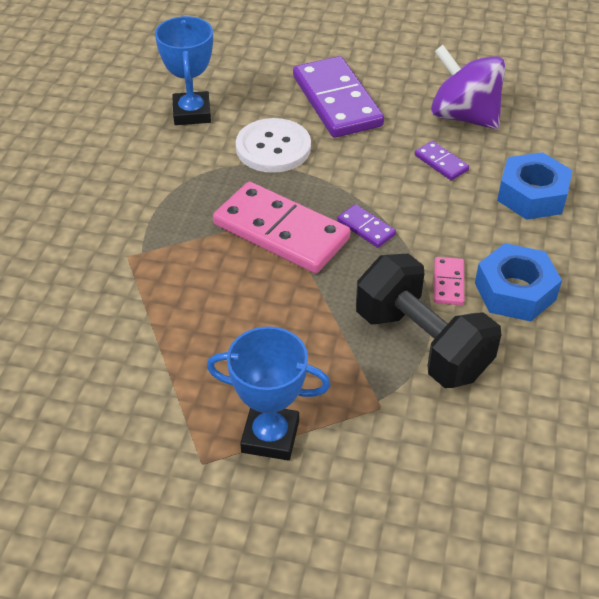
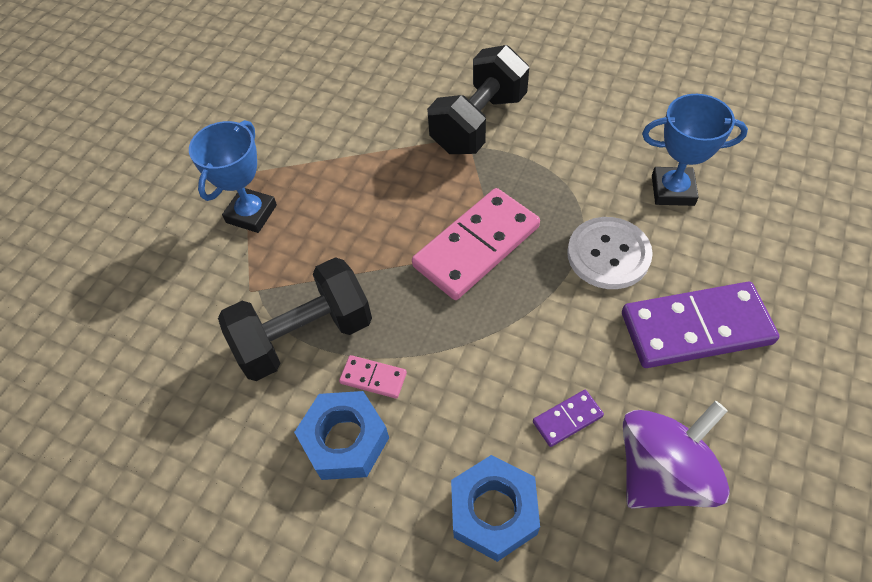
camera: 105 degrees right, 10 degrees up
purple domino [337,204,396,248] -> none
none -> black dumbbell [427,45,529,154]

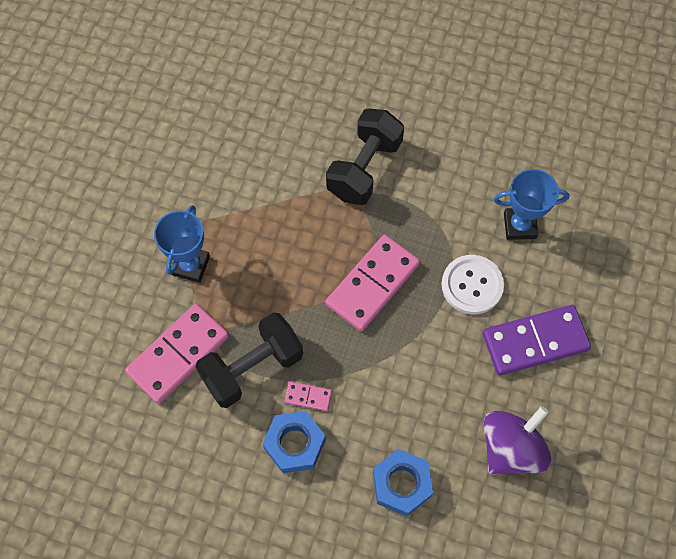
camera: 10 degrees left, 10 degrees up
purple domino [533,390,604,447] -> none
none -> pink domino [125,304,229,404]

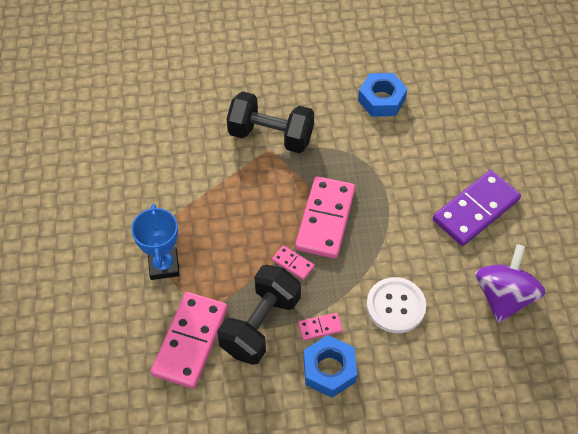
camera: 25 degrees left, 10 degrees down
black dumbbell [326,108,404,205] -> black dumbbell turned 75 degrees counterclockwise [227,91,314,153]
blue nut [373,449,433,516] -> blue nut moved to [358,73,407,117]
white button [442,255,504,315] -> white button moved to [366,277,426,333]
blue trophy [494,169,569,240] -> none
none -> pink domino [272,245,314,280]

